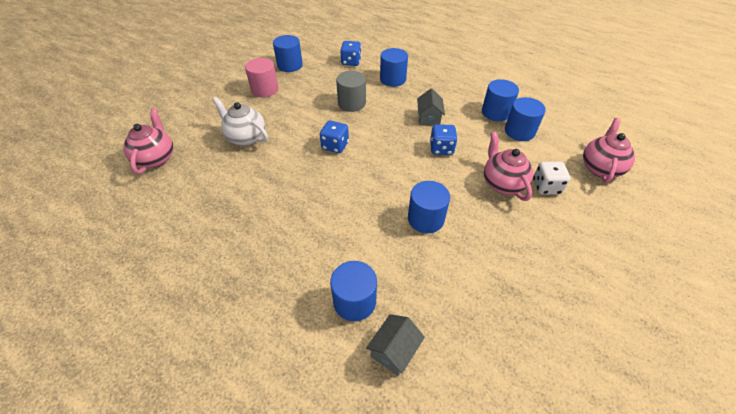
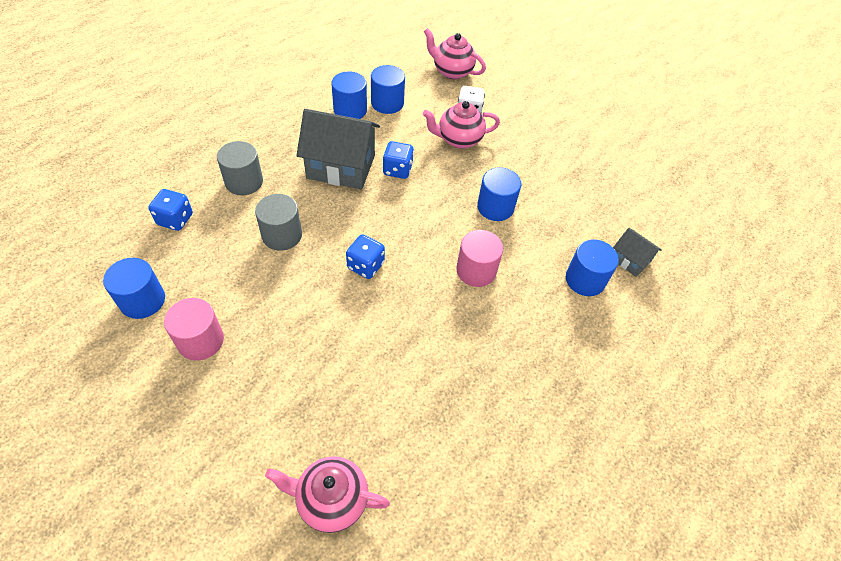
camera: 85 degrees left, 5 degrees up
white teapot [212,97,268,146] -> none
blue cylinder [380,48,408,87] -> grey cylinder [217,141,263,195]
grey house [417,89,445,126] -> grey house [296,109,380,190], size x1.98
none -> pink cylinder [456,230,503,287]

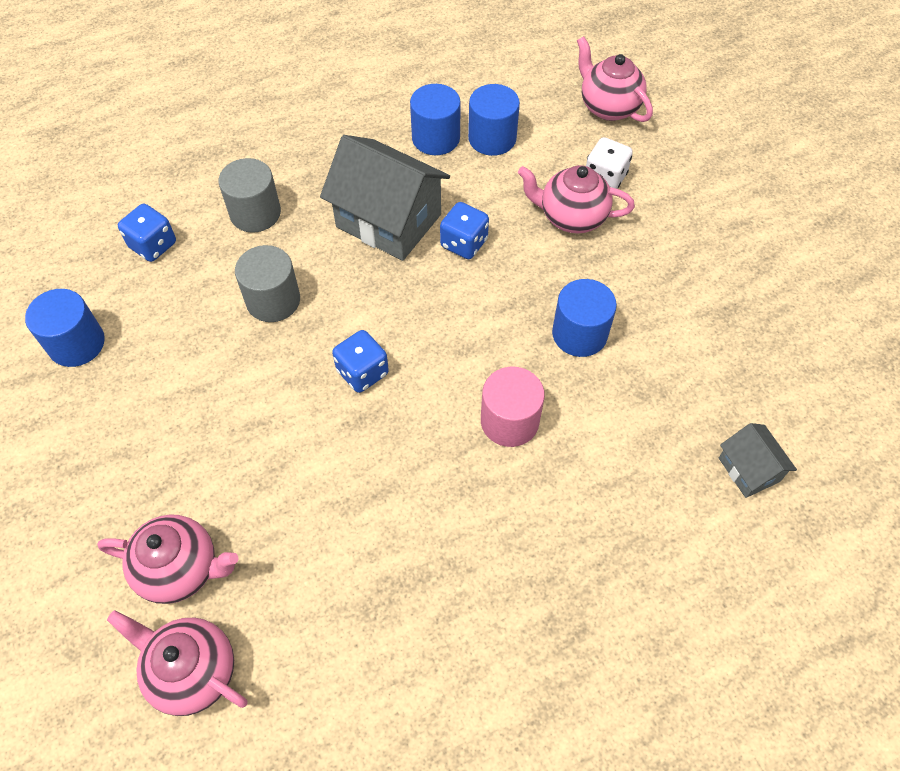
camera: 25 degrees right, 5 degrees up
pink cylinder [164,298,224,360] -> none
blue cylinder [566,239,619,296] -> none
none -> pink teapot [97,514,239,604]

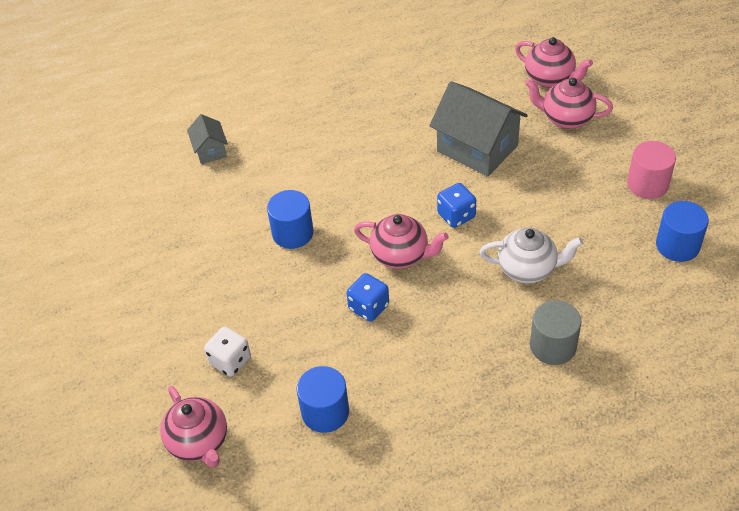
camera: 170 degrees left, 10 degrees down
blue dice [118,204,176,262] -> none
grey cylinder [235,245,300,322] -> white teapot [480,228,583,283]
grey house [320,135,450,261] -> grey house moved to [429,81,528,177]
blue cylinder [410,84,461,155] -> none
pink cylinder [481,367,545,447] -> pink cylinder moved to [627,141,676,199]
pink teapot [518,165,635,233] -> pink teapot moved to [354,214,449,269]

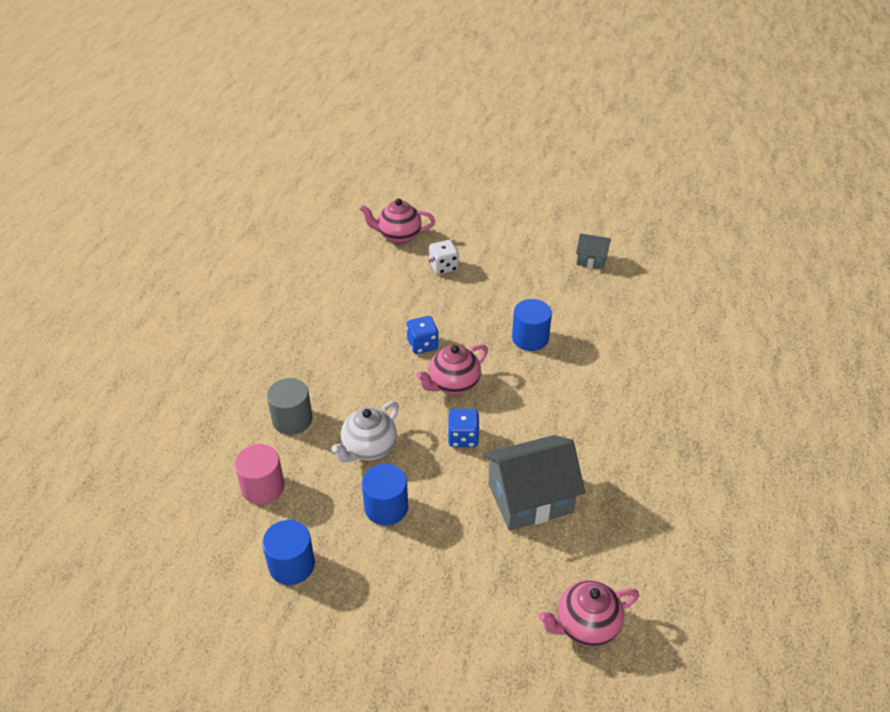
camera: 120 degrees right, 5 degrees down
grey house [187,114,228,164] -> grey house moved to [576,233,611,269]
blue cylinder [297,366,349,433] -> blue cylinder moved to [362,464,408,525]
pink teapot [525,78,613,129] -> none
pink cylinder [627,141,676,199] -> pink cylinder moved to [235,444,285,505]

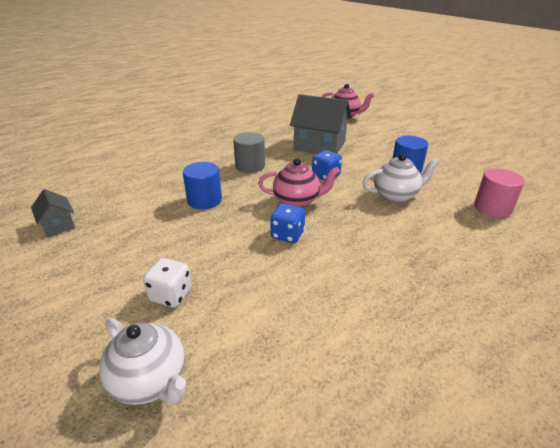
camera: 140 degrees left, 10 degrees down
blue cylinder [262,520,315,585] -> none
grey cylinder [267,378,312,435] -> grey cylinder moved to [233,132,265,173]
pink teapot [359,199,435,244] -> white teapot [99,318,186,405]

